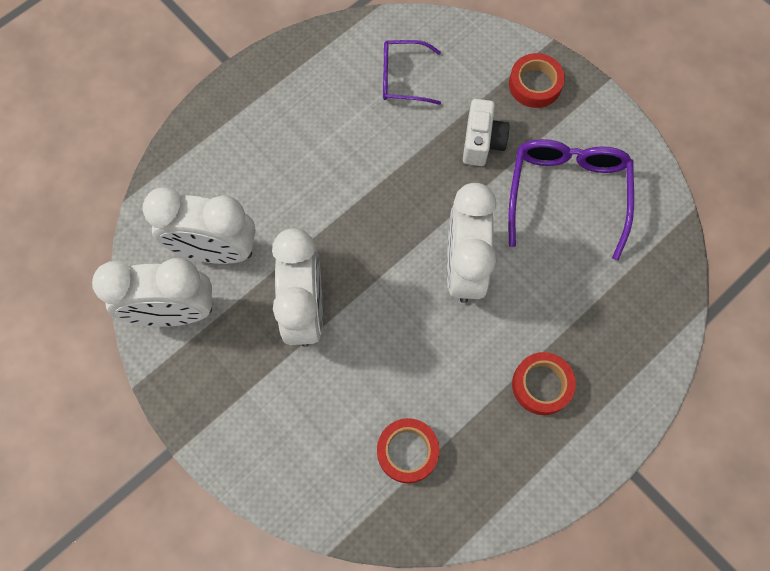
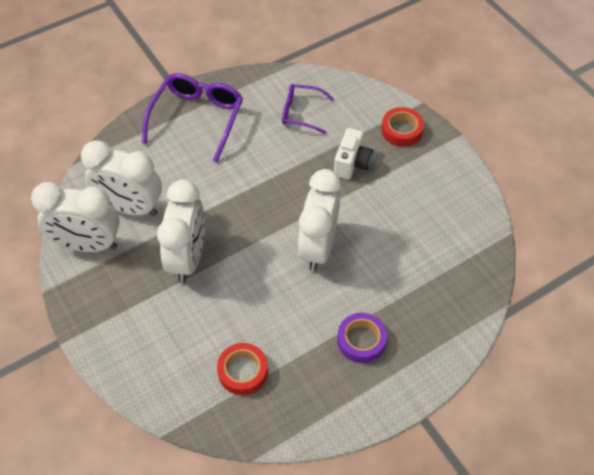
camera: 10 degrees right, 15 degrees down
purple glasses [508,139,634,260] -> purple glasses moved to [142,73,243,162]
red tape [512,352,576,415] -> purple tape [337,313,387,363]

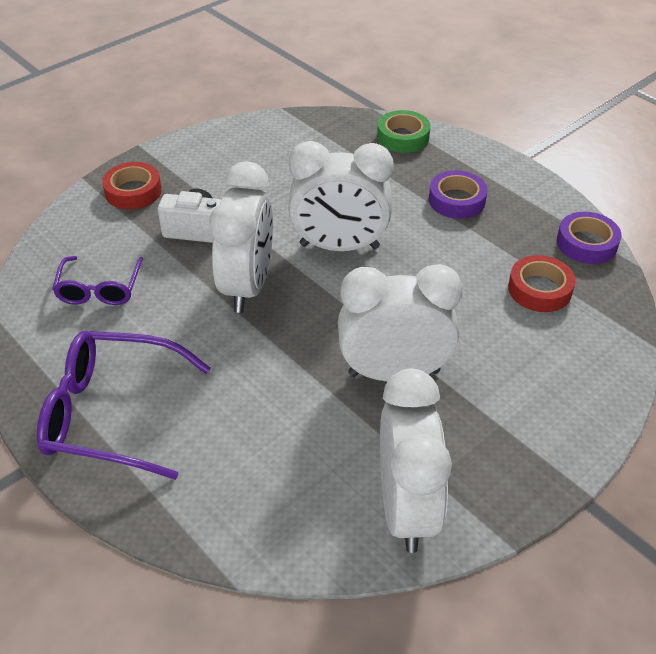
camera: 100 degrees left, 10 degrees down
white clock [81,140,162,216] -> white clock moved to [209,161,273,313]
none -> green tape [377,110,431,153]
none -> purple tape [557,212,622,264]

